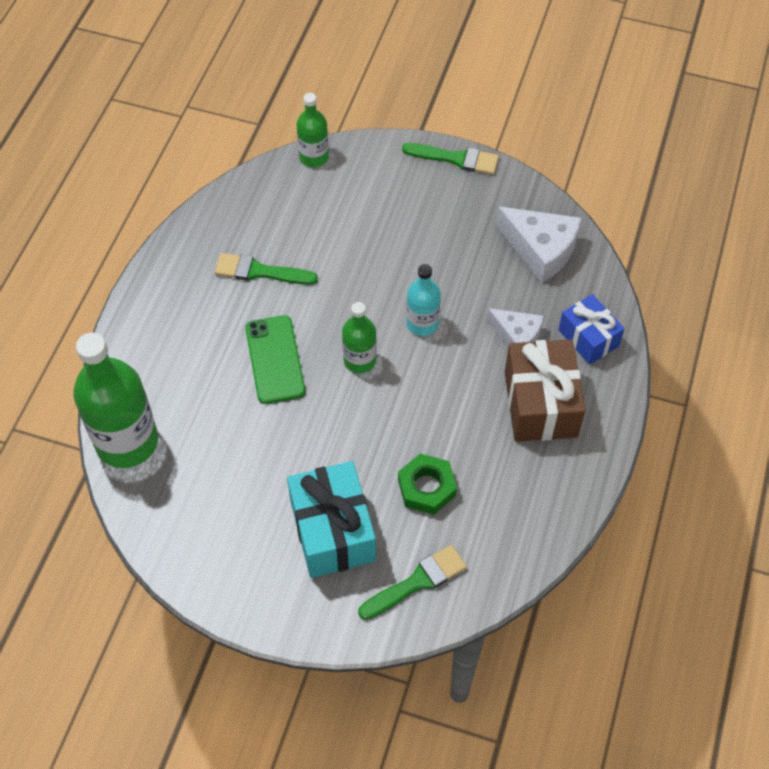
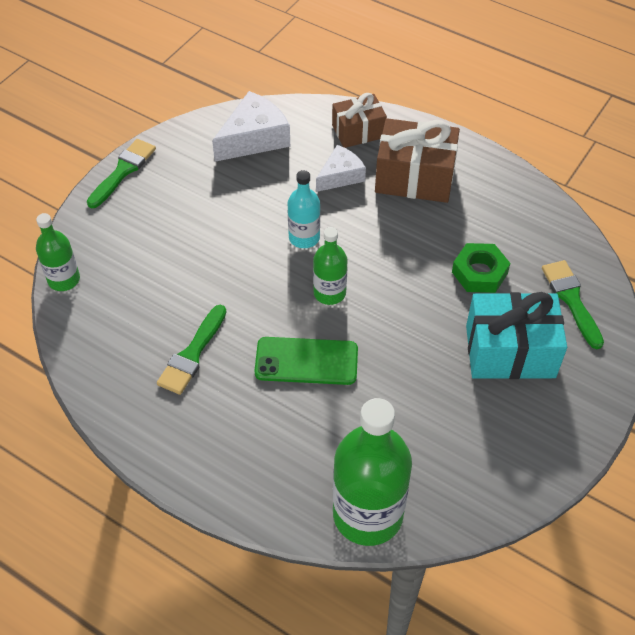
camera: 75 degrees left, 5 degrees down
blue gift [559,294,625,365] -> brown gift [332,93,387,148]

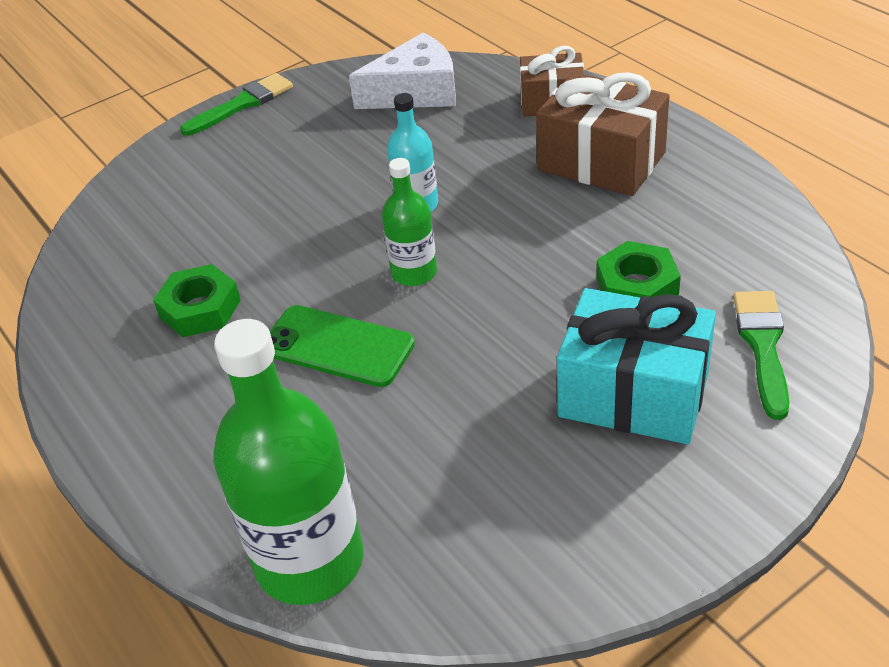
camera: 25 degrees right, 10 degrees down
green bottle [36,213,80,291] -> none
green brush [157,305,227,395] -> green nut [153,264,241,337]
white cheese [316,145,366,192] -> none

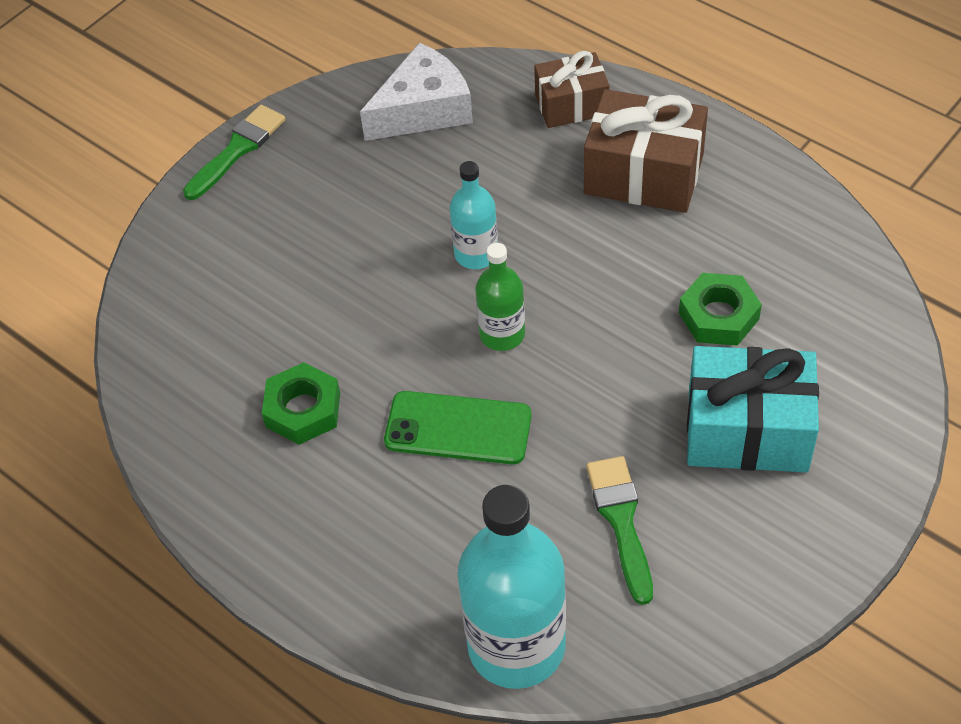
camera: 15 degrees left, 10 degrees up
green bottle [213,319,364,605] -> turquoise bottle [457,485,566,689]
green brush [733,291,789,420] -> green brush moved to [586,456,653,605]

